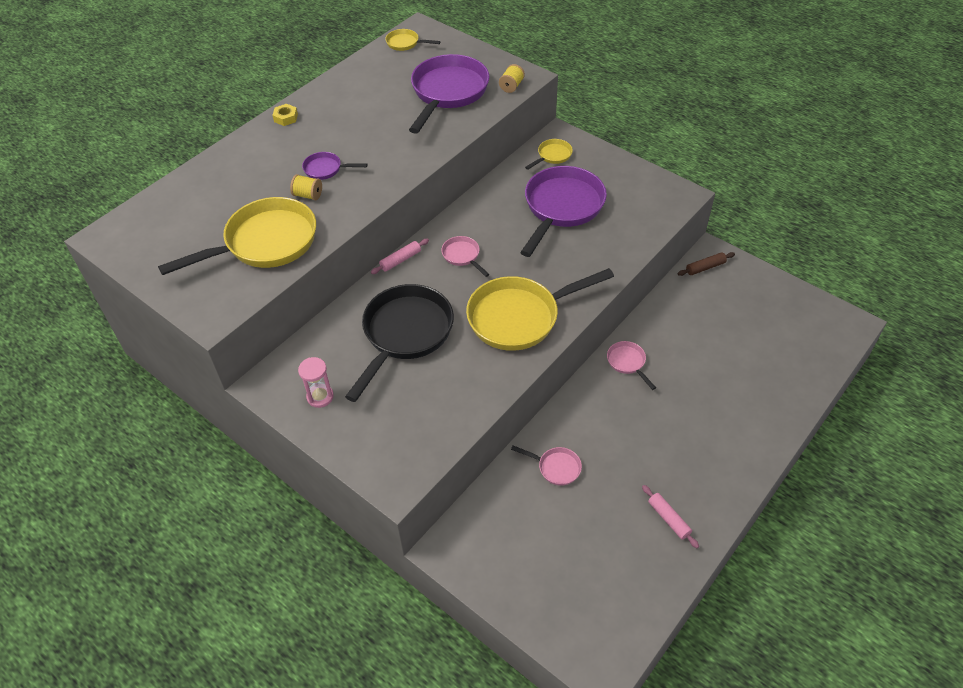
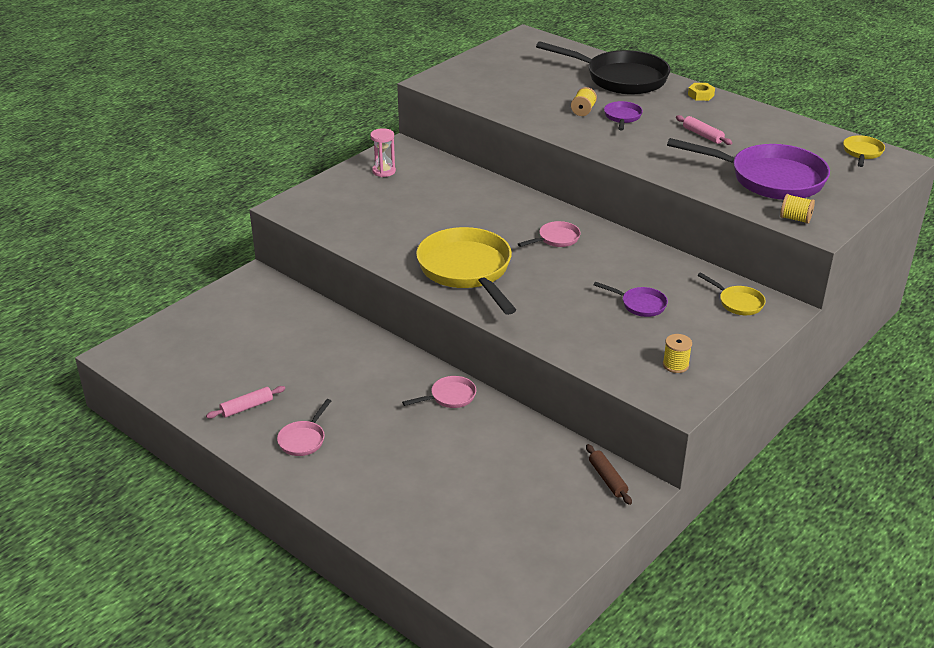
camera: 90 degrees right, 15 degrees down
yellow pan [158,197,316,275] -> none
black pan [345,284,454,402] -> black pan moved to [536,41,670,94]
pink rolling pin [371,239,429,274] -> pink rolling pin moved to [676,115,732,145]
pink pan [511,445,582,486] -> pink pan moved to [277,399,331,456]
purple pan [520,166,607,257] -> purple pan [594,282,668,317], size x0.45
none -> yellow spool [663,334,692,373]

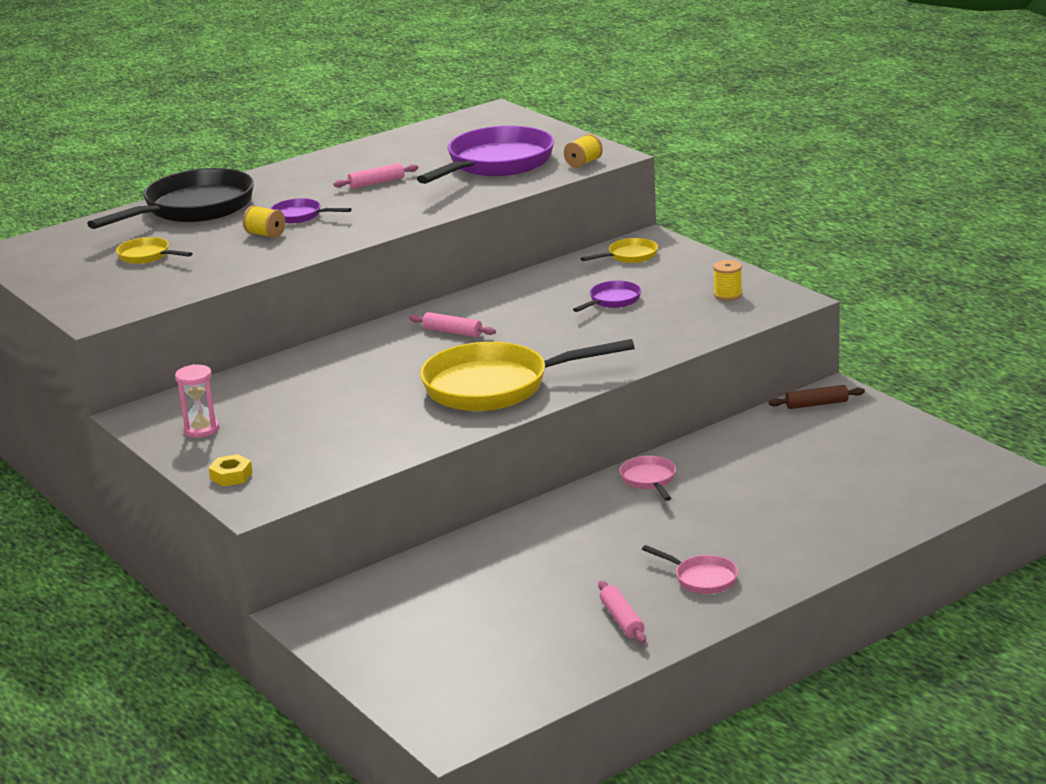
camera: 75 degrees left, 10 degrees down
pink pan [518,221,581,247] -> pink rolling pin [409,312,496,337]
yellow nut [688,83,715,101] -> yellow nut moved to [209,454,253,486]
yellow pan [843,135,885,167] -> yellow pan moved to [116,237,192,264]

